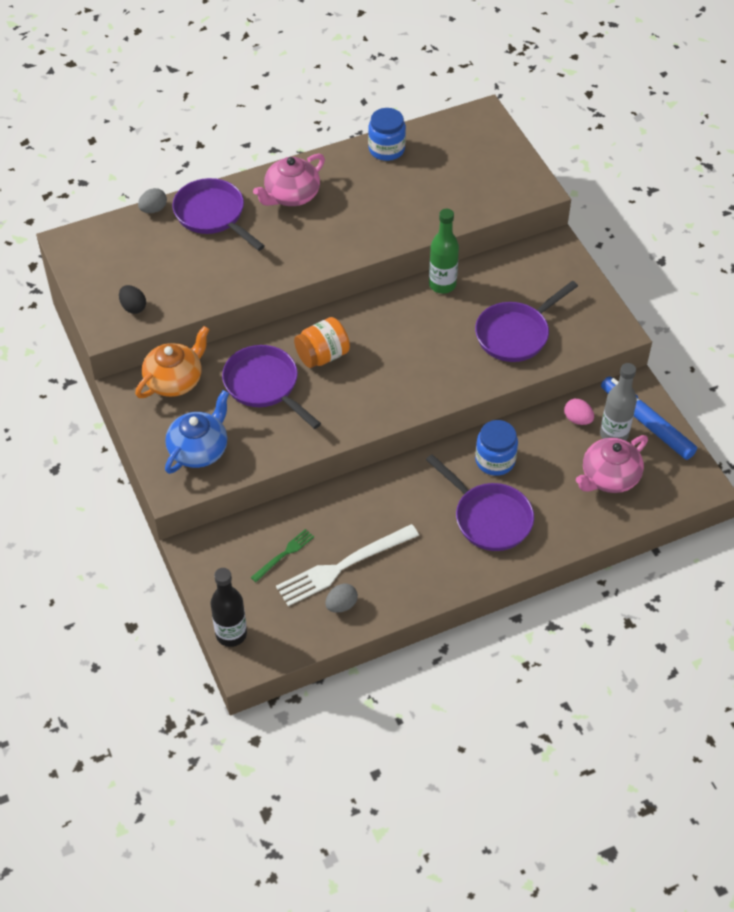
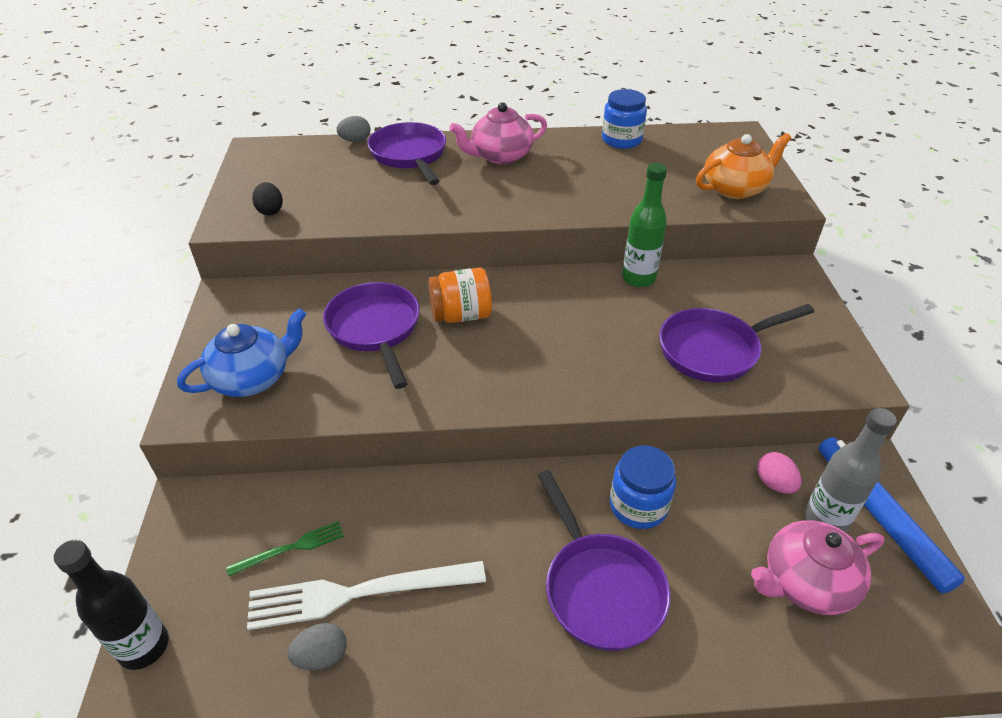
camera: 20 degrees right, 10 degrees down
orange teapot [135,326,210,398] -> orange teapot moved to [696,133,791,199]

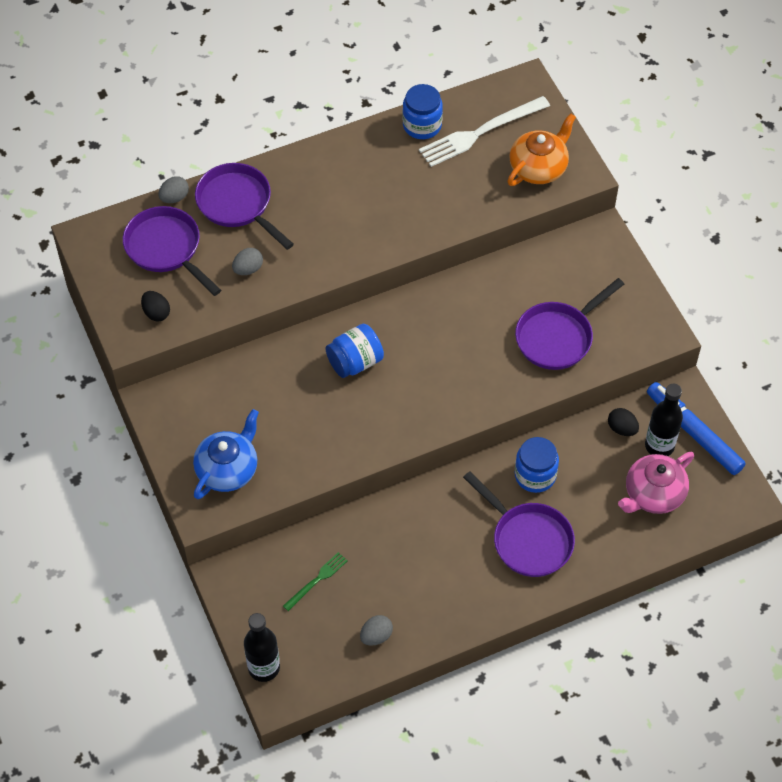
camera: 20 degrees left, 15 degrees up
white fork [247,561,486,630] -> white fork moved to [419,96,550,167]
purple pan [323,282,420,389] -> purple pan moved to [123,206,221,296]
orange jar [428,268,492,323] -> blue jar [326,324,384,378]
pink teapot [450,102,547,164] -> none
green bottle [622,163,667,287] -> none
pink egg [757,452,801,494] -> black egg [608,408,639,436]
grey bottle [804,408,897,532] -> black bottle [645,384,683,456]
none -> grey egg [232,248,263,275]

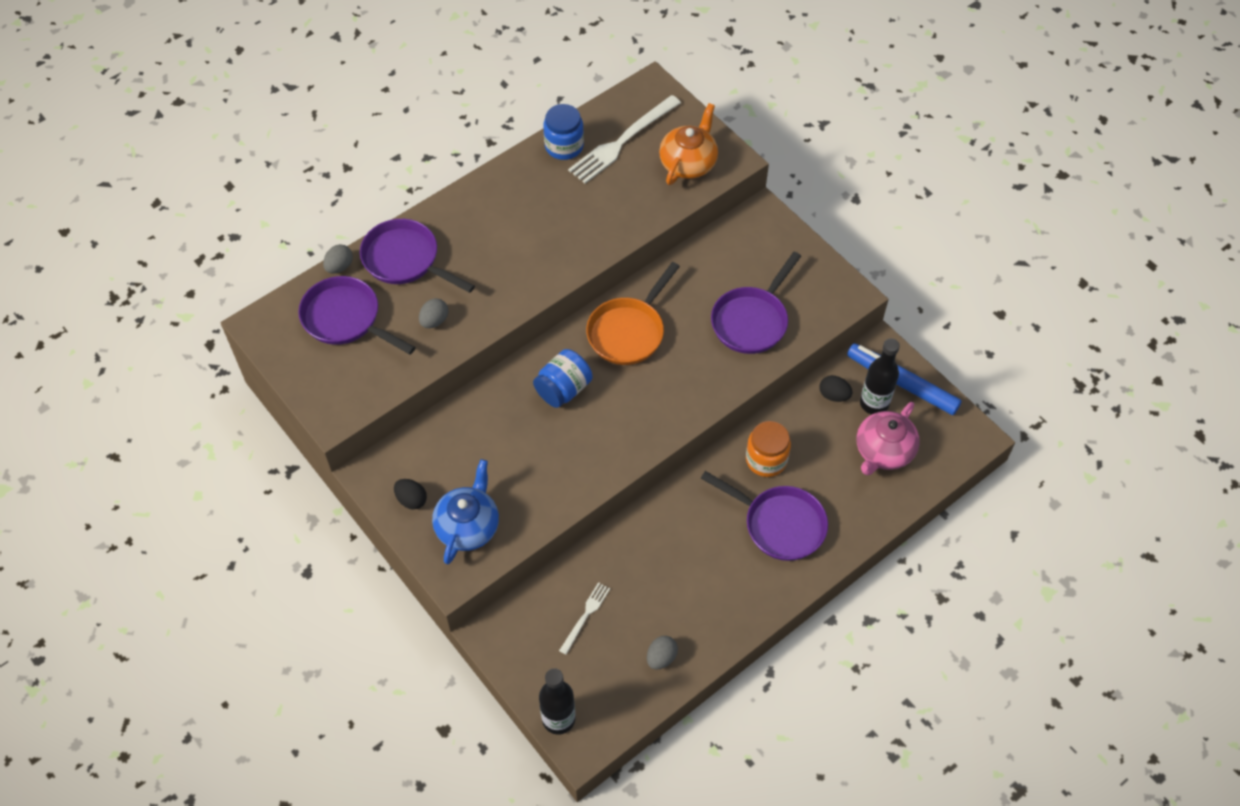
camera: 15 degrees left, 0 degrees up
black egg [141,291,170,321] -> black egg moved to [394,479,427,510]
green fork [283,552,348,611] -> white fork [559,582,610,655]
blue jar [515,437,559,493] -> orange jar [746,421,791,477]
none -> orange pan [586,262,680,365]

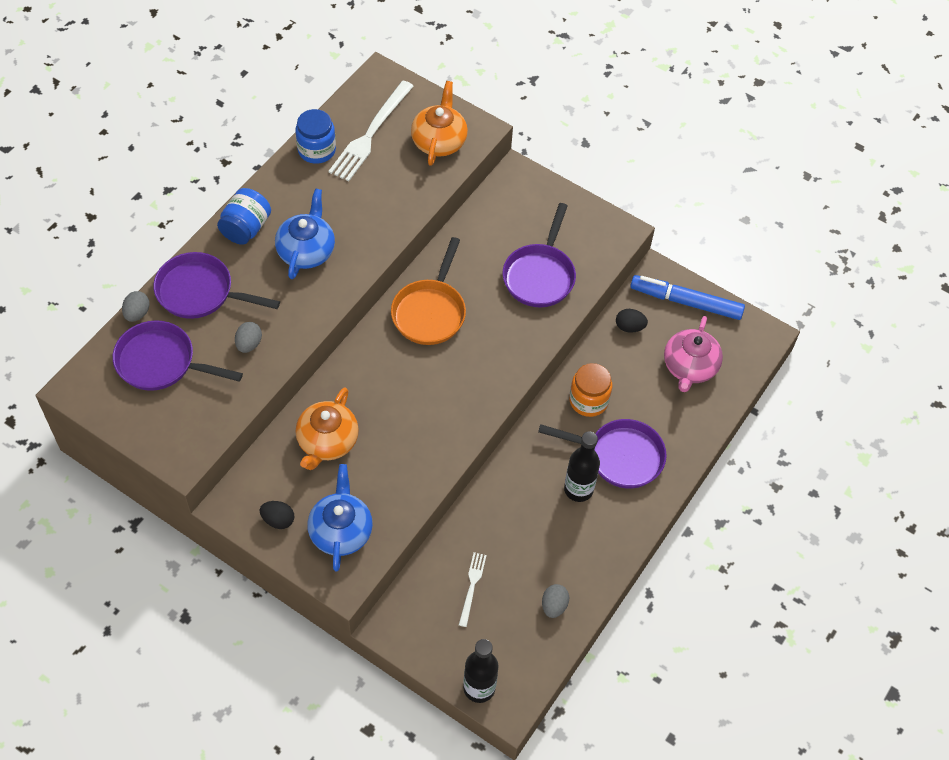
camera: 20 degrees left, 0 degrees up
blue jar [533,349,592,408] -> blue jar moved to [217,188,271,245]
black bottle [860,338,900,414] -> black bottle moved to [564,431,600,502]
none -> blue teapot [275,188,335,279]
none -> orange teapot [296,387,359,470]

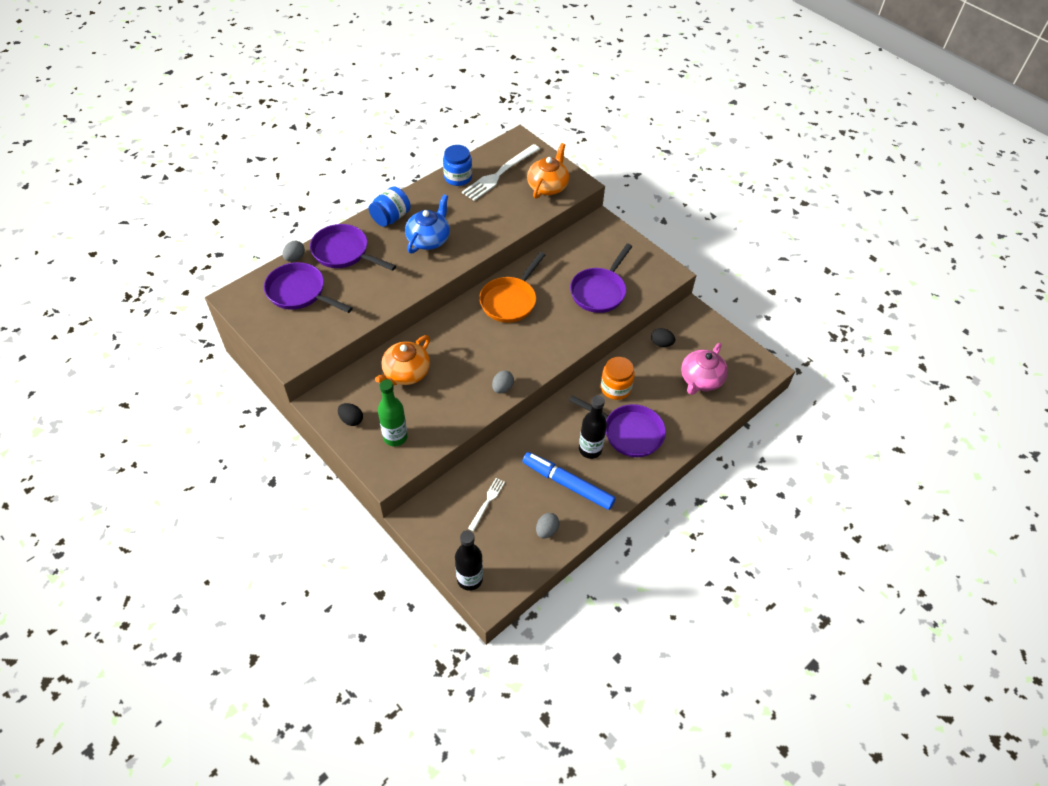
camera: 15 degrees right, 5 degrees down
grey egg [235,322,262,353] -> grey egg moved to [492,370,514,394]
blue teapot [307,464,373,571] -> green bottle [378,379,408,446]
blue marker [630,275,745,320] -> blue marker moved to [523,452,616,510]

